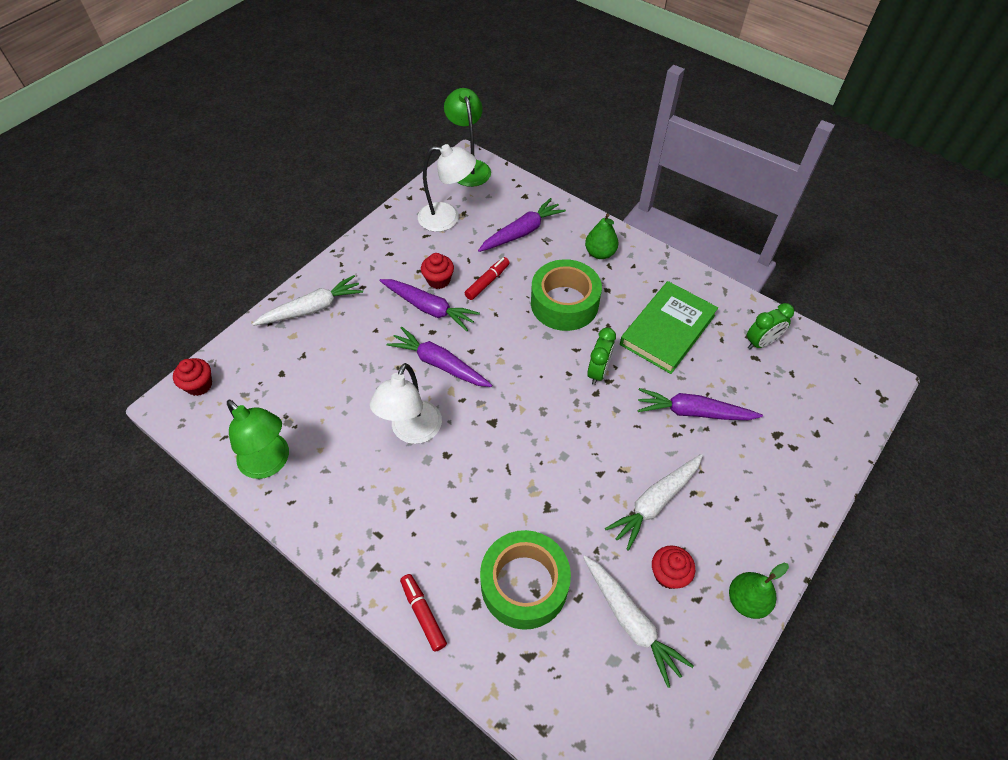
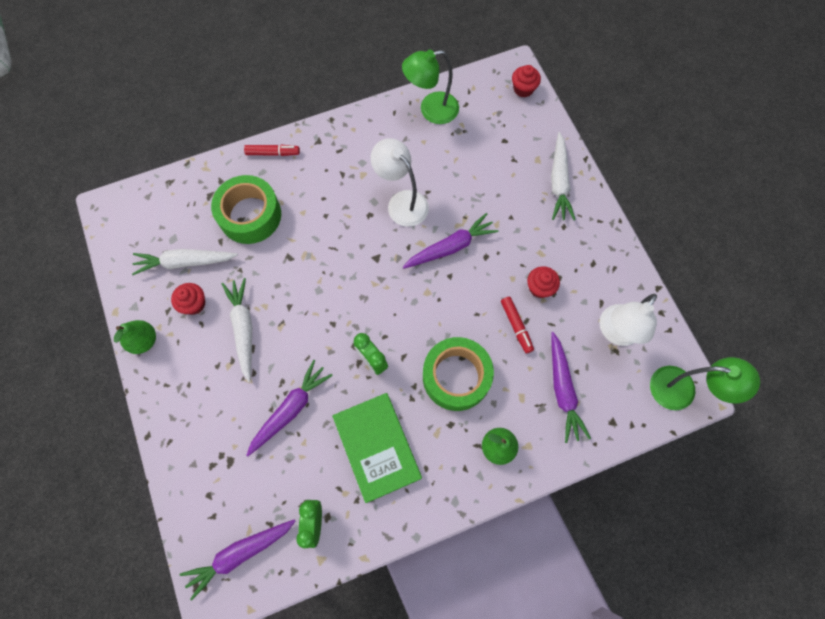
camera: 120 degrees right, 15 degrees up
purple carrot [379,279,480,331] -> purple carrot moved to [180,519,296,600]

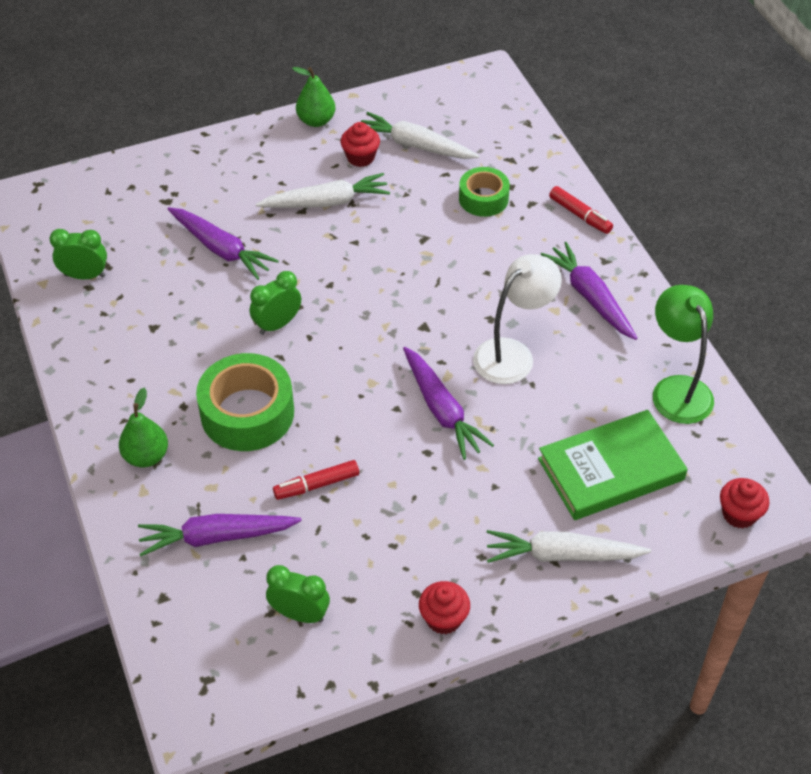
camera: 90 degrees right, 20 degrees down
white carrot [132,249,238,275] -> white carrot turned 60 degrees counterclockwise [361,112,479,159]
purple carrot [180,519,296,600] -> purple carrot moved to [540,242,637,340]
green tape [211,175,281,244] -> green tape [459,167,510,217], size x0.61
red marker [244,145,300,156] -> red marker turned 45 degrees counterclockwise [549,186,613,234]
green book [332,393,422,503] -> green book moved to [538,410,688,520]
red cupcake [527,266,560,298] -> red cupcake moved to [419,581,470,634]
white lamp [599,294,657,346] -> green clock [266,565,330,623]
green lamp [650,357,760,410] -> none

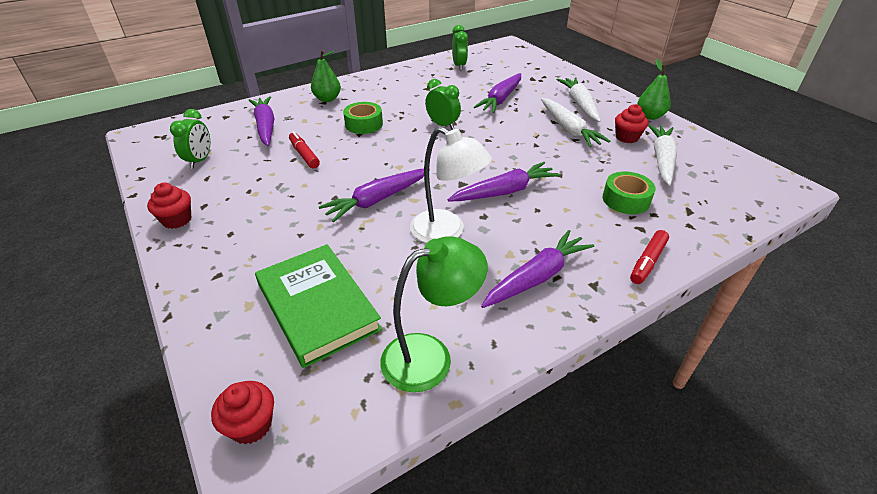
camera: 80 degrees right, 10 degrees down
green tape [196,353,294,451] -> green tape [343,102,383,134], size x0.61
white carrot [487,530,651,563] -> white carrot moved to [556,77,601,122]
none -> purple carrot [447,162,560,202]

